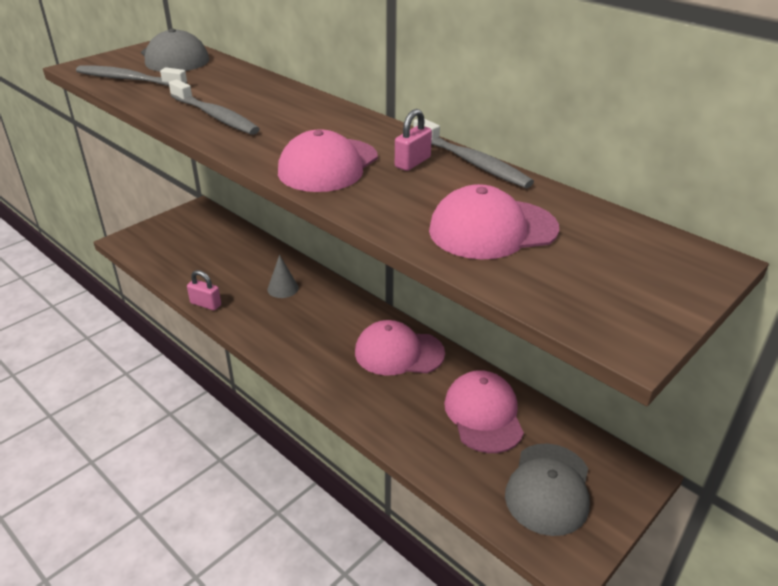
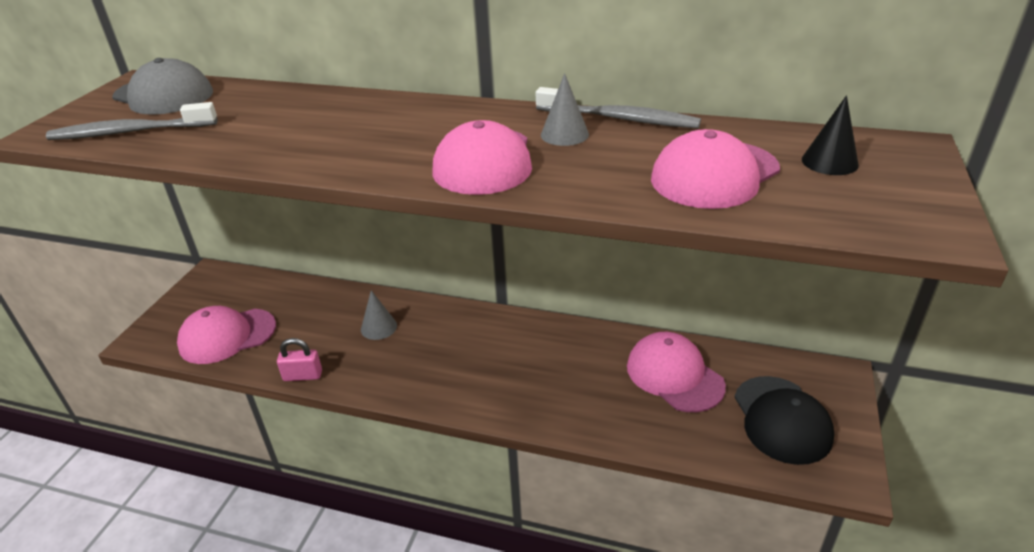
camera: 25 degrees left, 0 degrees up
grey toothbrush [169,80,260,135] -> none
pink cap [355,320,445,376] -> pink cap moved to [177,306,276,364]
pink padlock [395,109,432,171] -> grey cone [541,73,589,146]
grey cap [505,443,590,536] -> black cap [734,376,834,465]
none -> black cone [802,95,859,175]

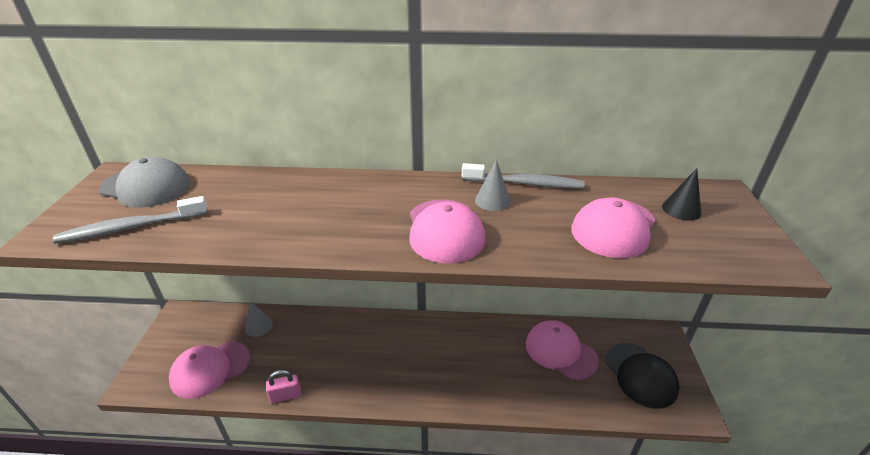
camera: 15 degrees left, 0 degrees up
grey cone [361,290,397,340] -> grey cone moved to [245,302,273,337]

